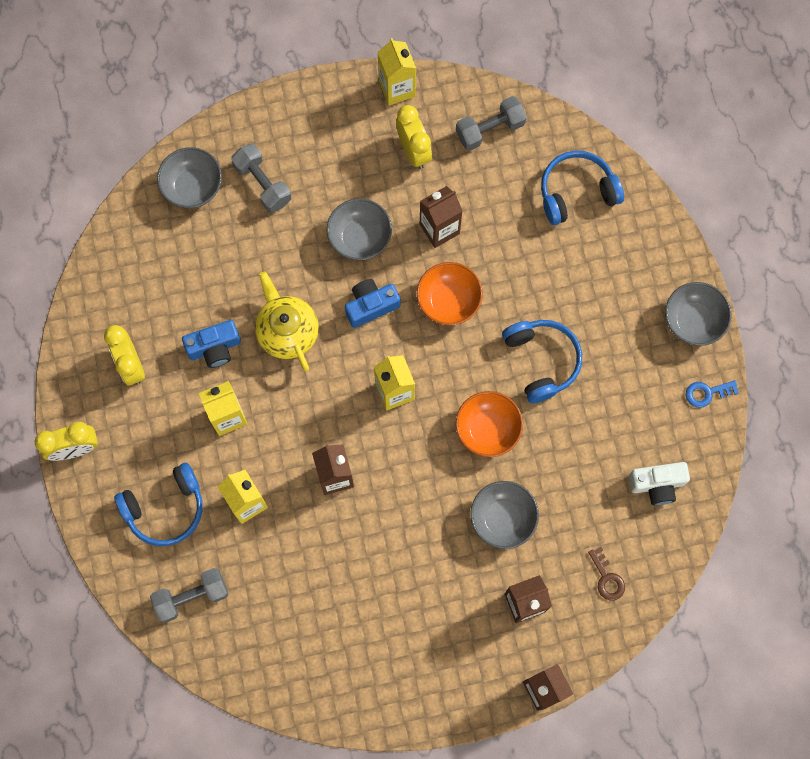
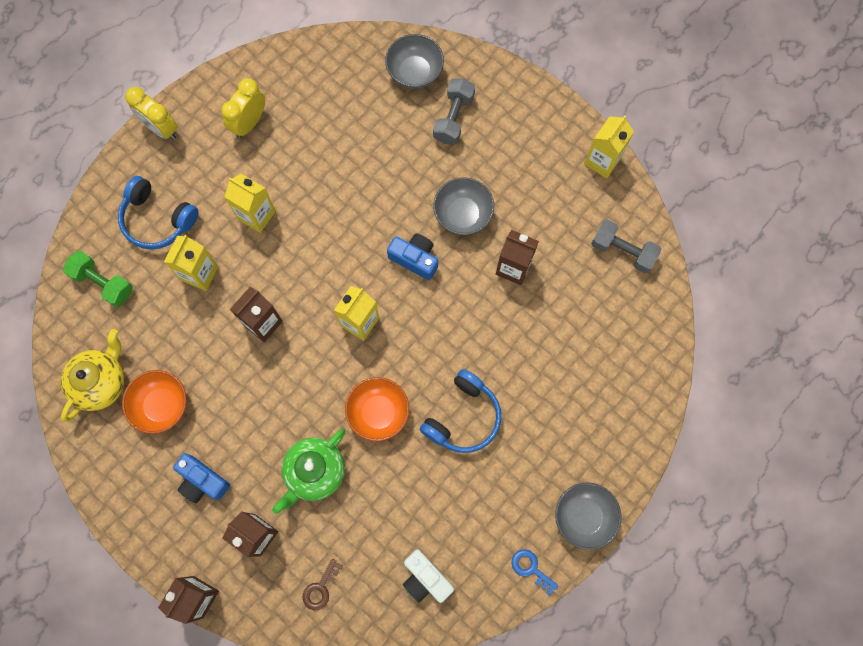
camera: 55 degrees right, 0 degrees up
grey dumbbell [150,568,229,623] -> green dumbbell [63,251,133,307]
blue camera [182,320,241,368] -> blue camera moved to [173,453,230,504]
yellow teapot [255,271,319,371] -> yellow teapot moved to [61,329,124,422]
yellow clock [396,105,432,169] -> none
orange bowl [417,262,483,325] -> orange bowl moved to [122,370,187,434]
grey bowl [470,481,539,549] -> green teapot [272,429,345,514]
blue headphones [541,151,624,225] -> none

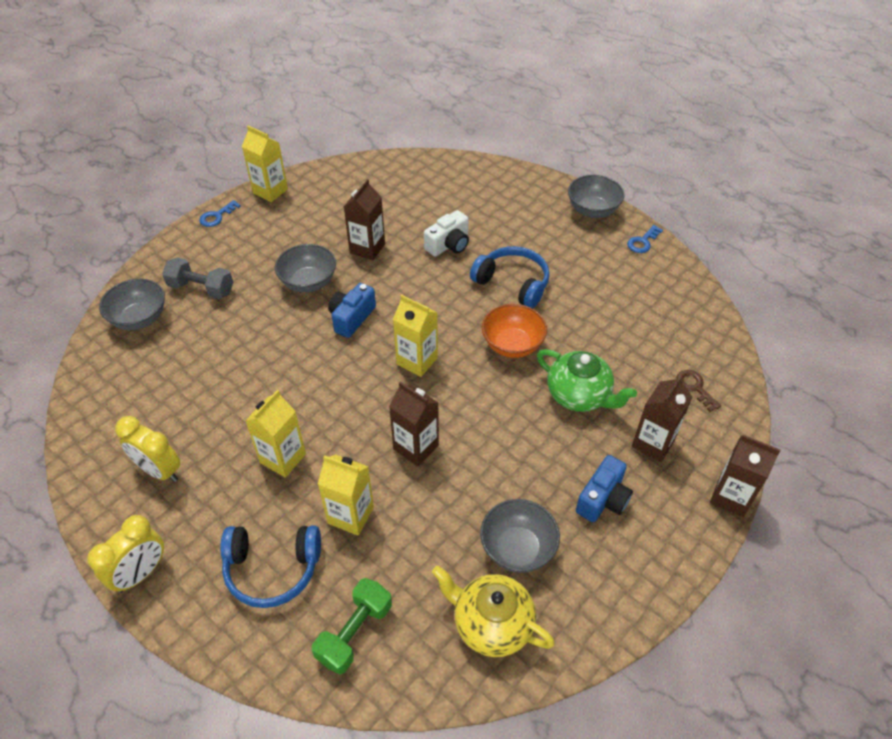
camera: 90 degrees left, 25 degrees down
blue headphones [118,176,199,250] -> blue headphones turned 60 degrees clockwise [220,526,321,608]
orange bowl [122,370,187,434] -> grey bowl [480,499,560,573]
brown key [302,559,343,610] -> brown key turned 150 degrees counterclockwise [676,370,721,412]
white camera [403,550,454,603] -> white camera moved to [424,210,469,257]
grey dumbbell [591,219,662,273] -> none
none -> blue key [199,200,241,227]

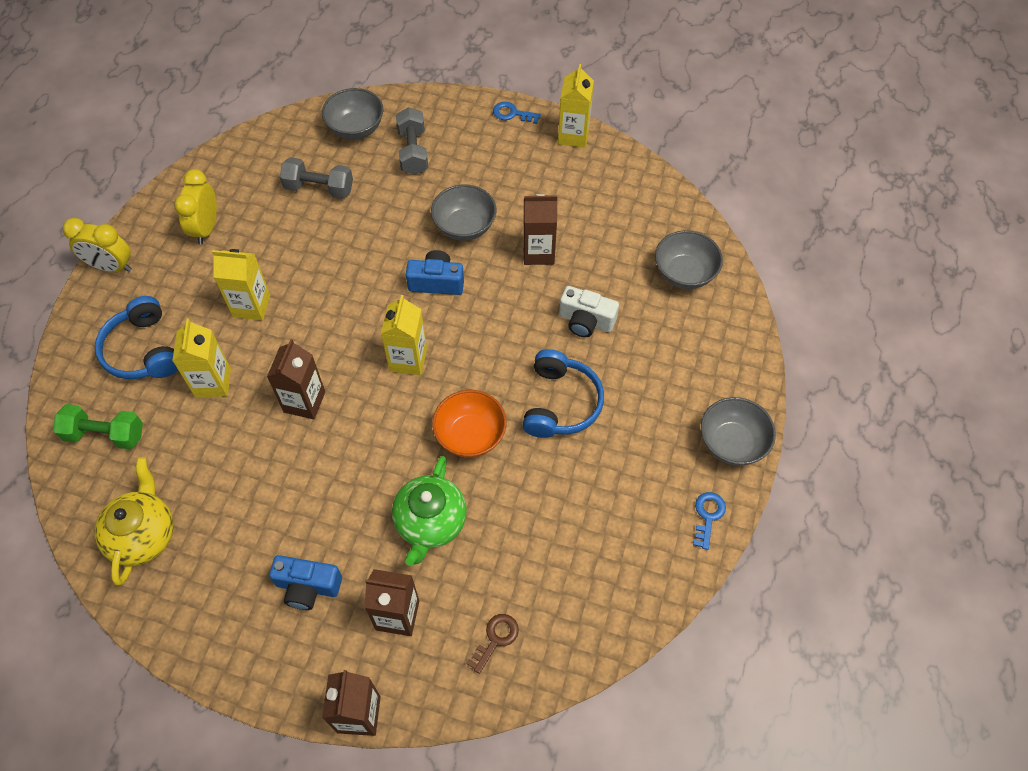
camera: 65 degrees right, 10 degrees up
grey bowl [480,499,560,573] -> grey bowl moved to [655,231,723,289]
blue key [627,225,663,253] -> blue key turned 90 degrees clockwise [693,492,726,550]
none -> grey dumbbell [280,157,353,199]

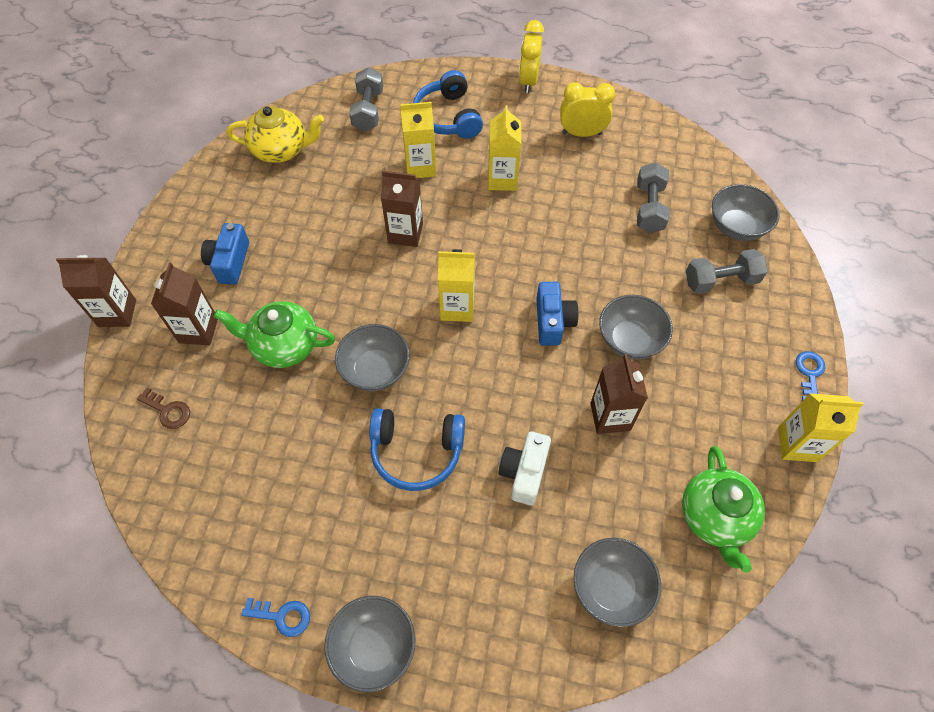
camera: 85 degrees right, 0 degrees up
green dumbbell [53,404,143,449] -> grey dumbbell [349,67,383,131]
blue headphones [95,296,178,379] -> blue headphones turned 75 degrees counterclockwise [413,70,483,139]
orange bowl [432,390,507,458] -> grey bowl [335,324,410,391]
none -> green teapot [682,446,765,573]

